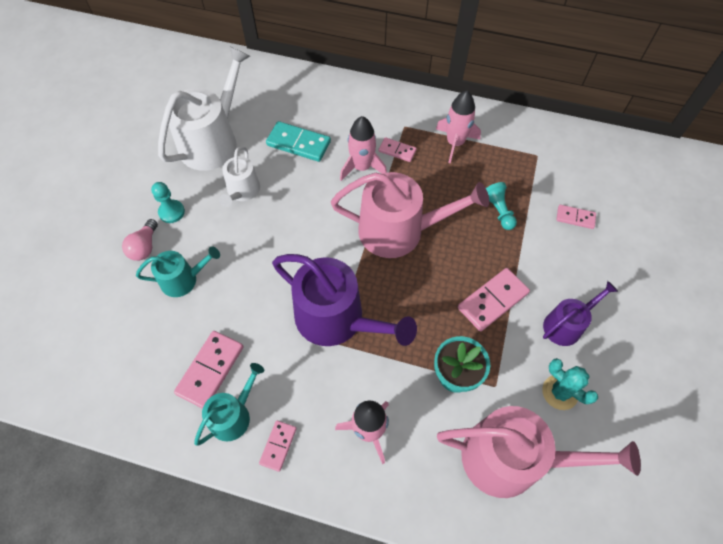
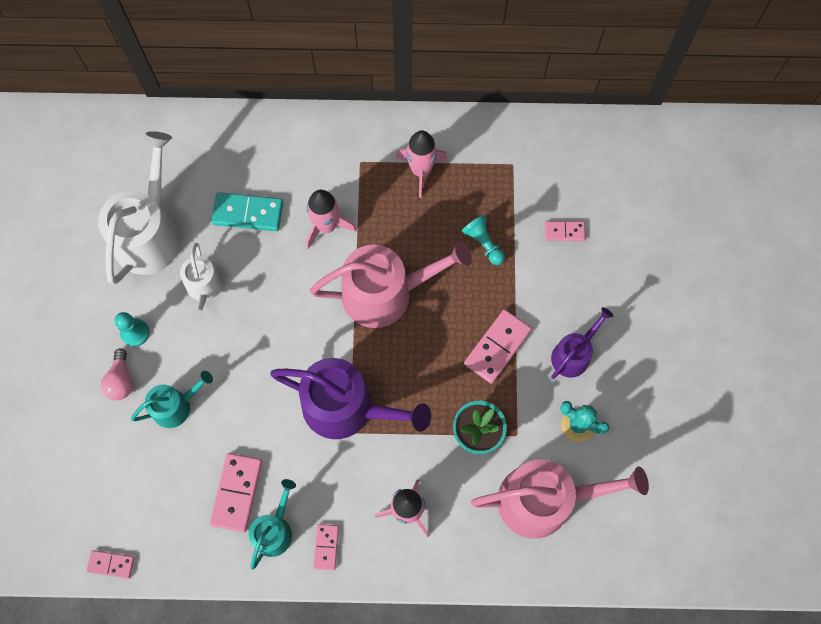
camera: 15 degrees left, 10 degrees up
pink domino [378,137,417,162] -> pink domino moved to [86,550,135,579]

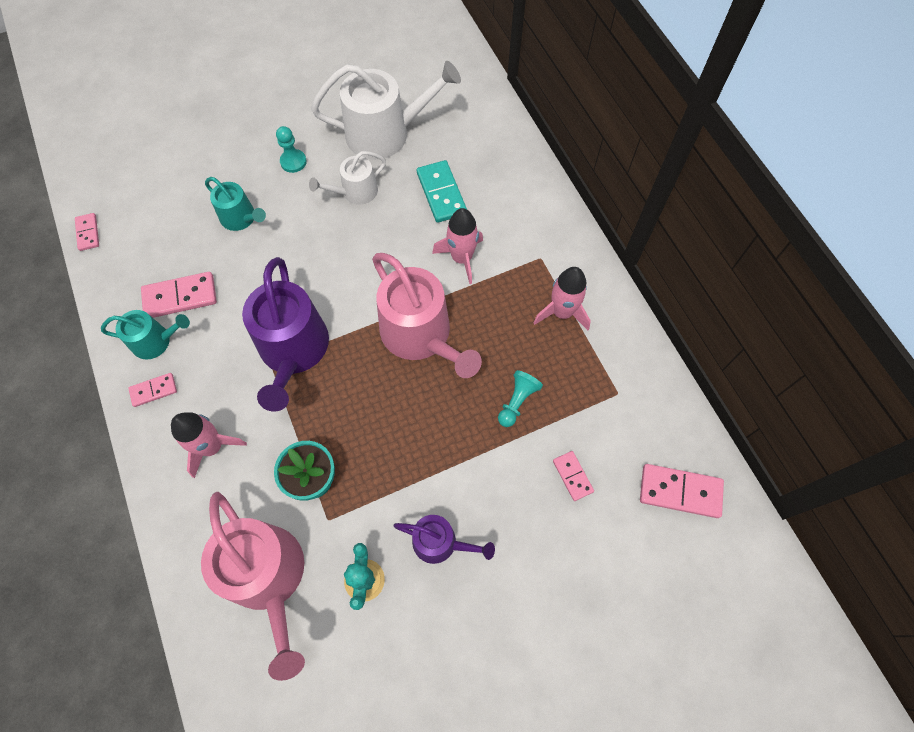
camera: 65 degrees right, 5 degrees down
pink light bulb [101,348,133,400] -> none
pink domino [464,309,532,384] -> pink domino moved to [640,464,724,518]

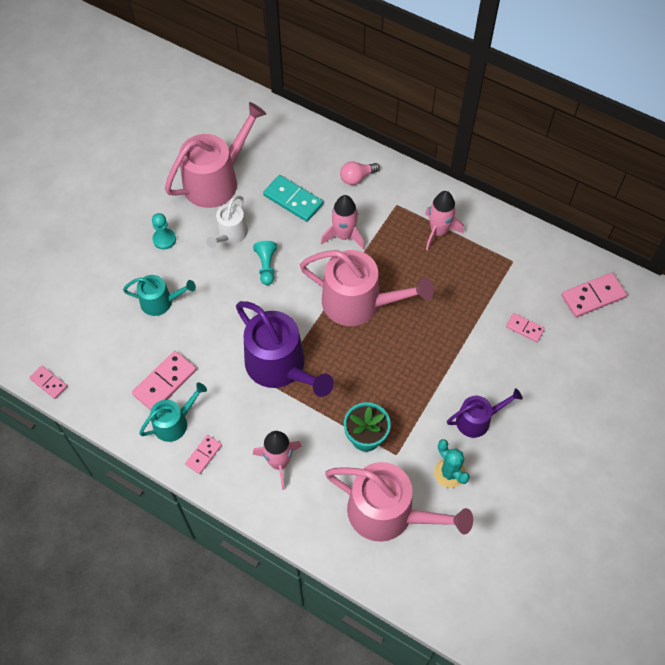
camera: 35 degrees left, 5 degrees down
white watering can [311,61,461,160] -> pink watering can [165,102,266,208]
turquoise pawn [498,370,543,427] -> turquoise pawn moved to [253,241,277,285]
none -> pink light bulb [340,161,380,185]

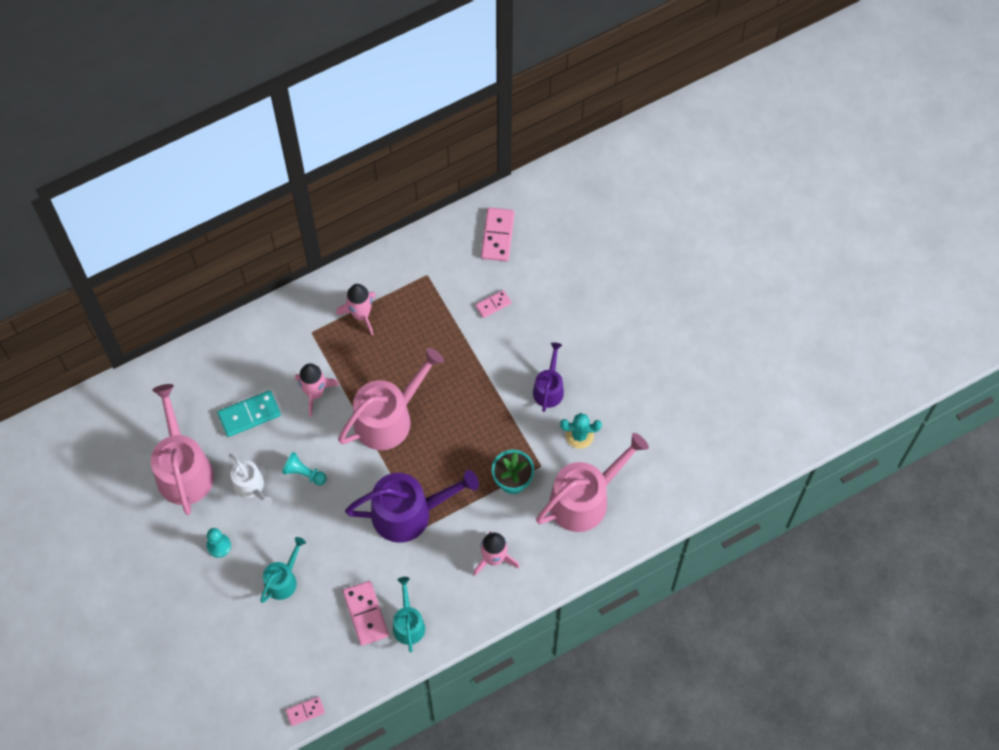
camera: 60 degrees left, 5 degrees up
pink domino [185,435,222,474] -> none
pink light bulb [340,161,380,185] -> none

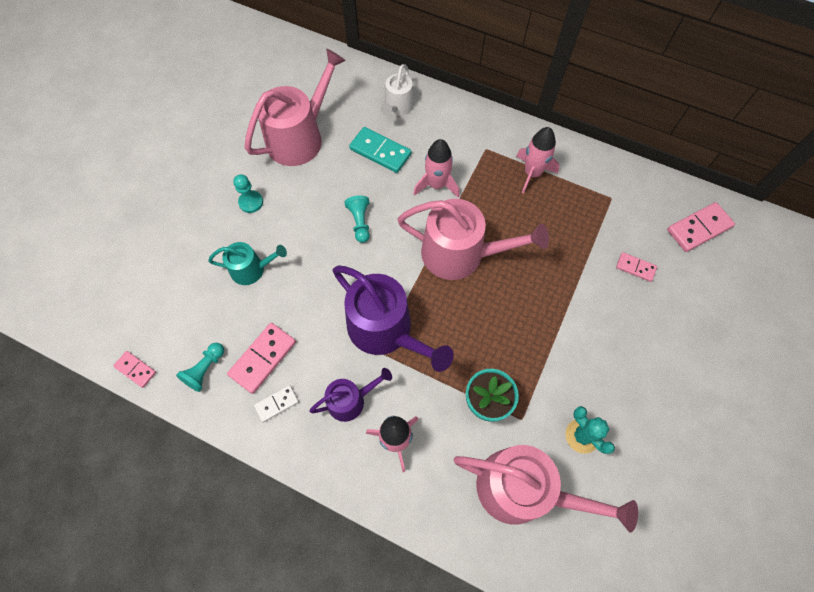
camera: 55 degrees right, 0 degrees up
white watering can [229,454,272,508] -> white watering can moved to [381,64,414,116]
turquoise watering can [393,577,425,652] -> white domino [254,385,299,422]
purple watering can [533,342,564,412] -> purple watering can moved to [309,368,392,422]
none -> turquoise pawn [176,343,224,392]

